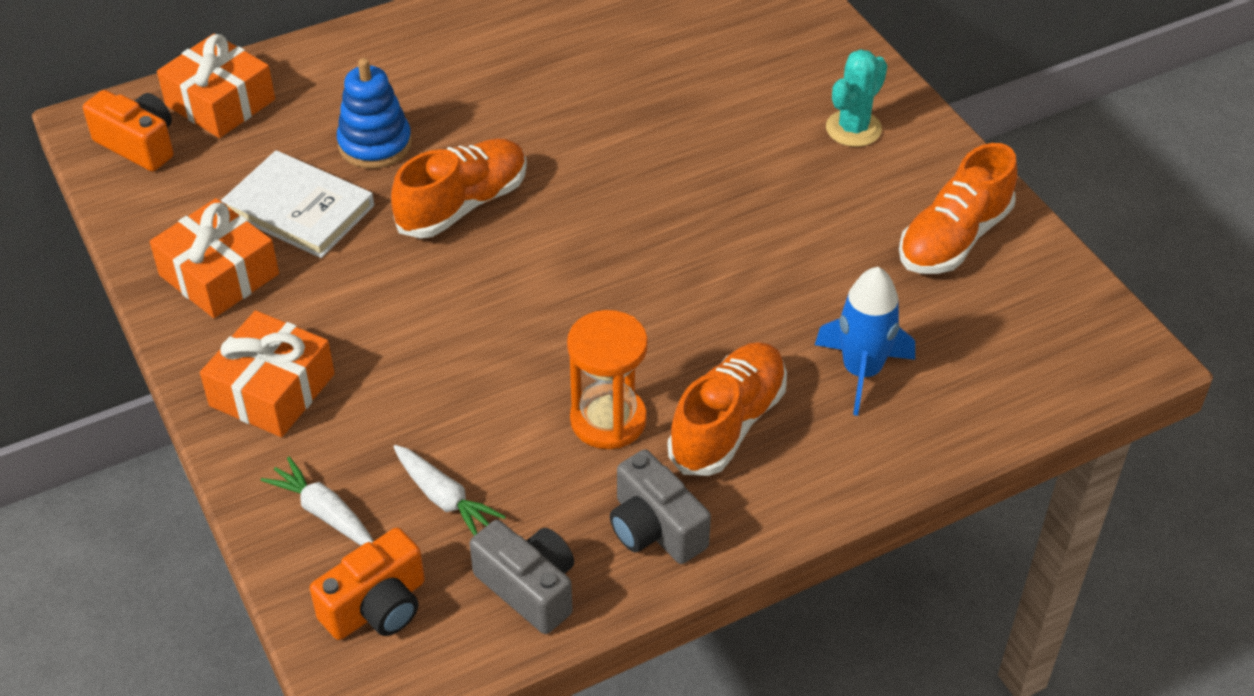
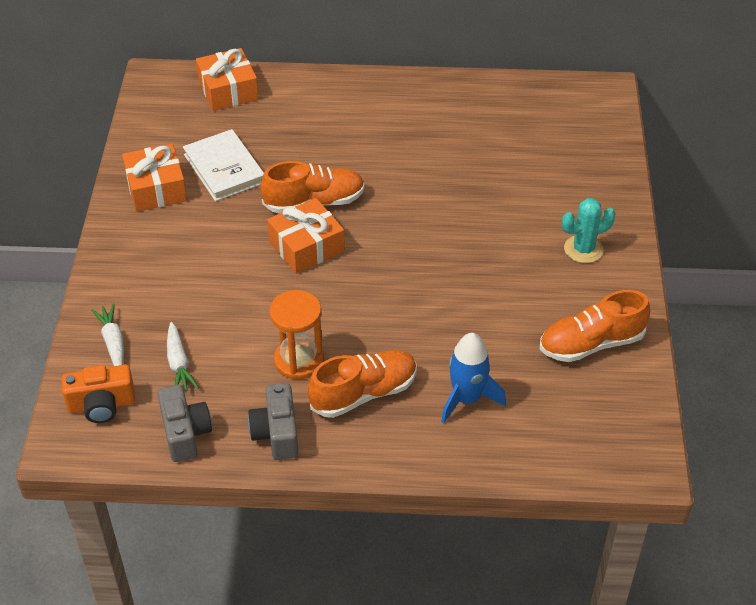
camera: 30 degrees right, 0 degrees up
orange camera [83,90,174,172] -> none
orange gift [200,310,335,437] -> orange gift moved to [267,198,345,274]
blue stacking toy [337,58,412,169] -> none

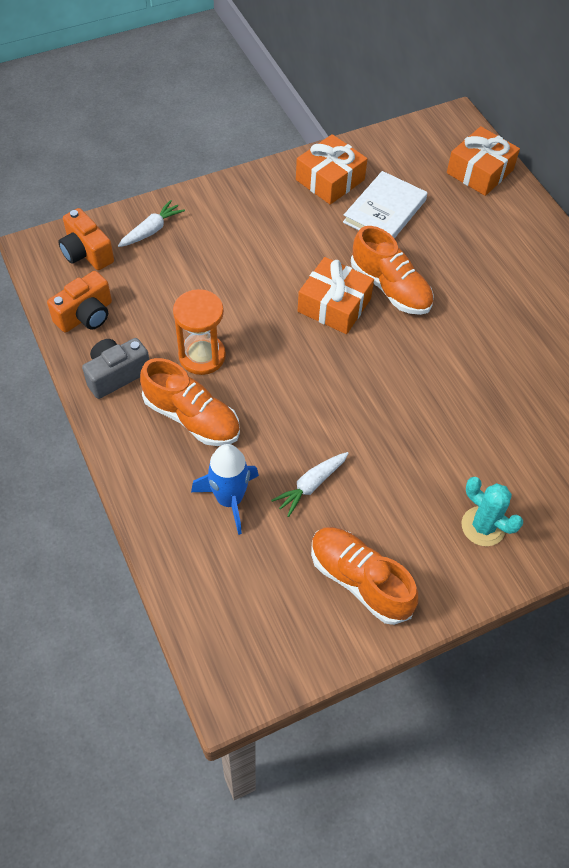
camera: 60 degrees right, 10 degrees up
grey camera [158,385,212,462] -> orange camera [47,271,112,333]
white carrot [167,322,199,391] -> white carrot moved to [271,452,349,517]

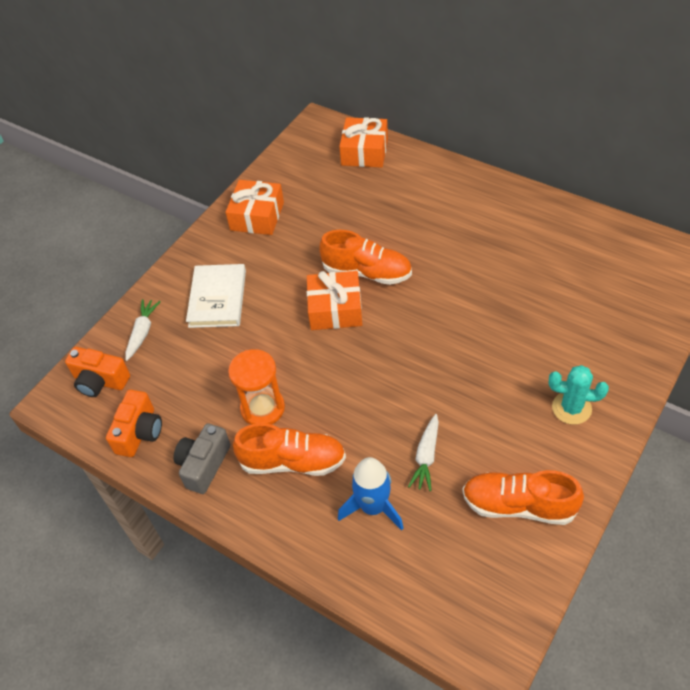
camera: 25 degrees left, 5 degrees down
white book [343,171,427,239] -> white book moved to [186,264,246,328]

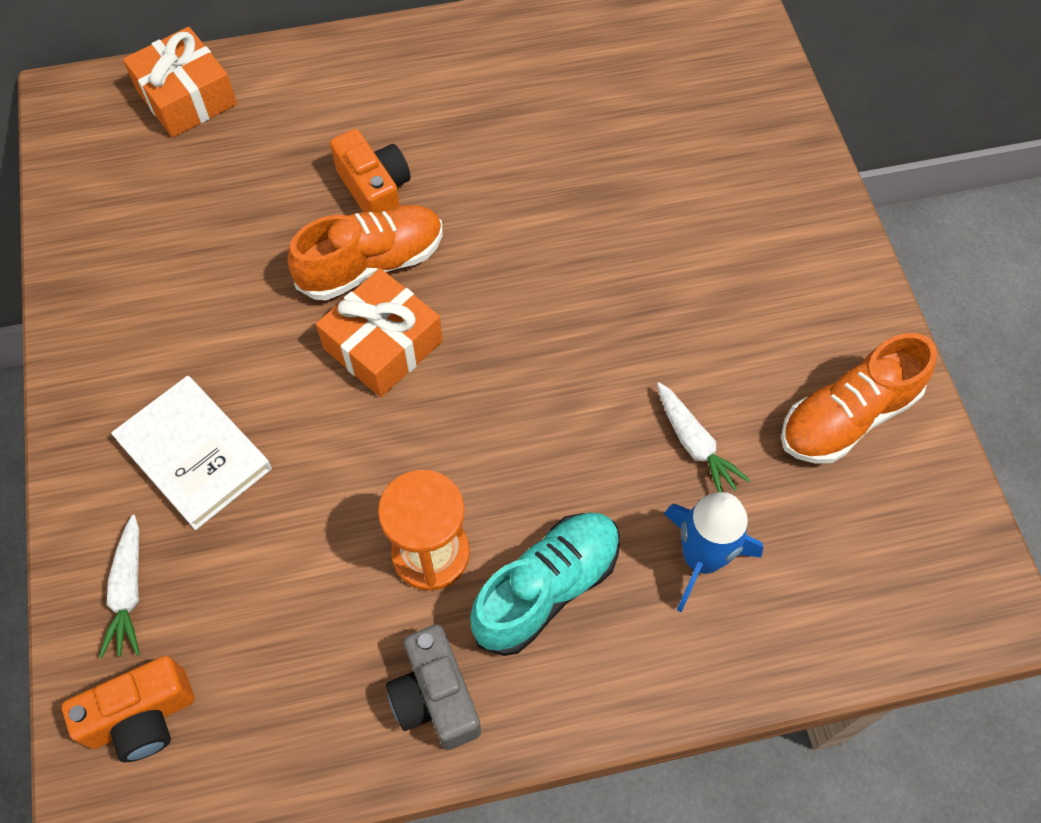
camera: 50 degrees left, 10 degrees up
orange camera [106,390,162,457] -> orange camera moved to [330,129,411,213]
white carrot [125,299,161,361] -> white carrot turned 150 degrees counterclockwise [99,515,140,658]
orange gift [226,180,284,235] -> none
orange shoe [233,423,346,476] -> turquoise shoe [470,513,620,656]
turquoise cactus [549,365,609,425] -> none

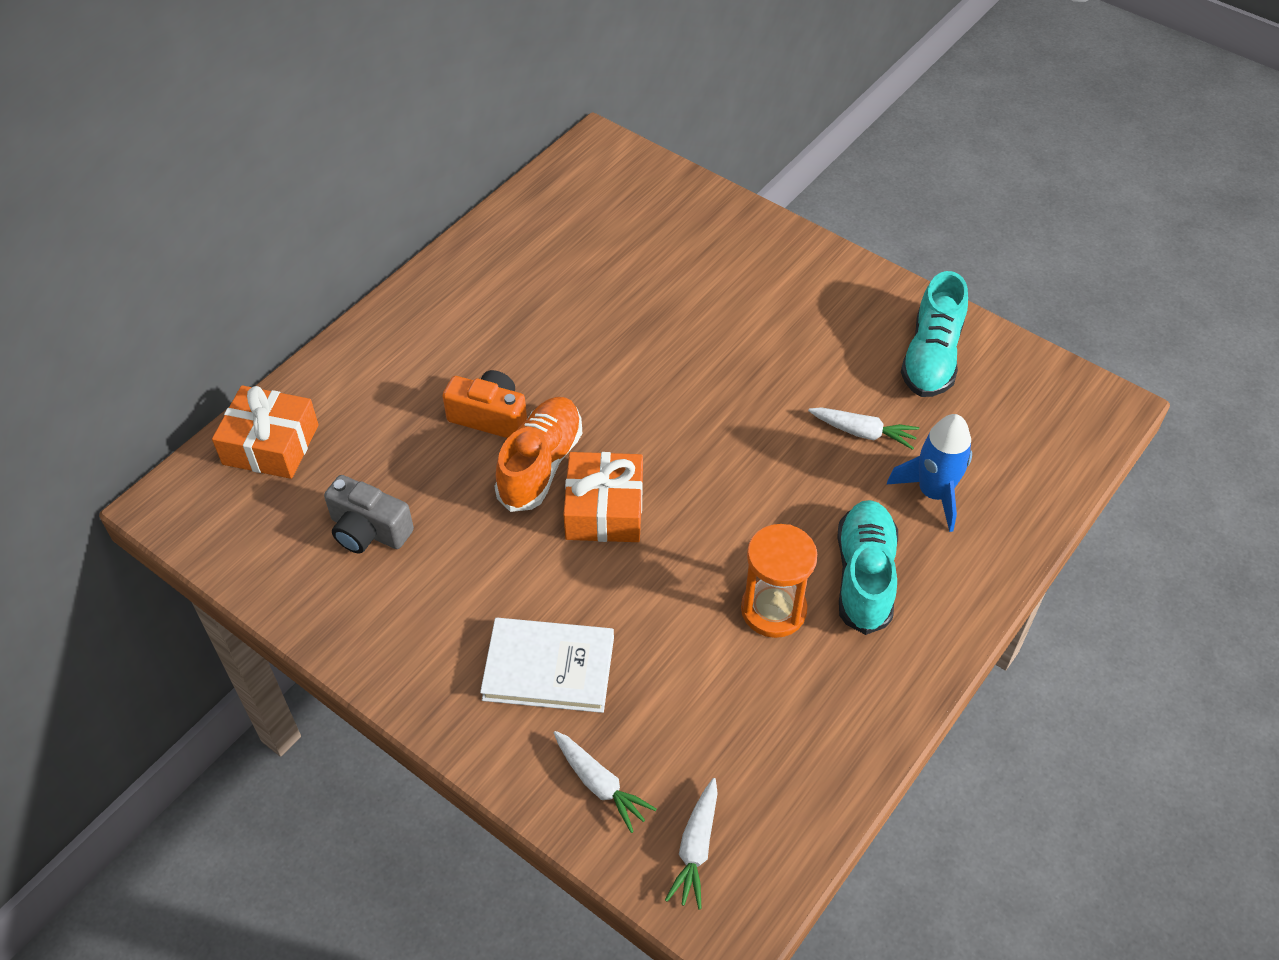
camera: 40 degrees left, 10 degrees down
orange camera [62,656,194,762] -> white carrot [665,778,718,910]
grey camera [386,624,481,750] -> grey camera moved to [324,475,414,554]
orange shoe [781,333,937,463] -> turquoise shoe [901,271,968,397]

